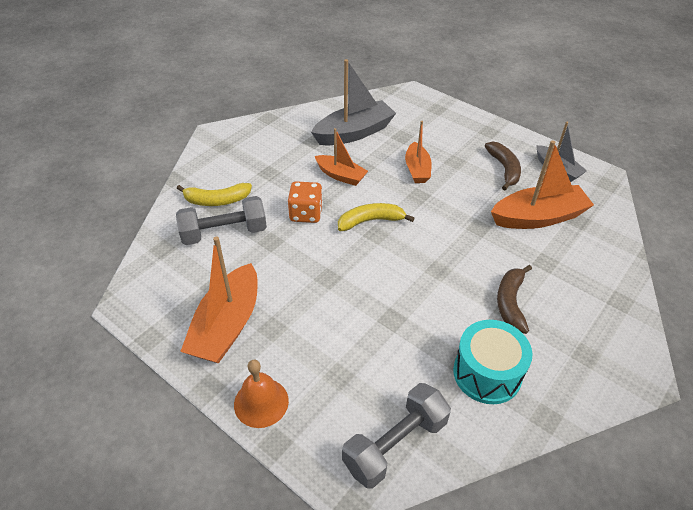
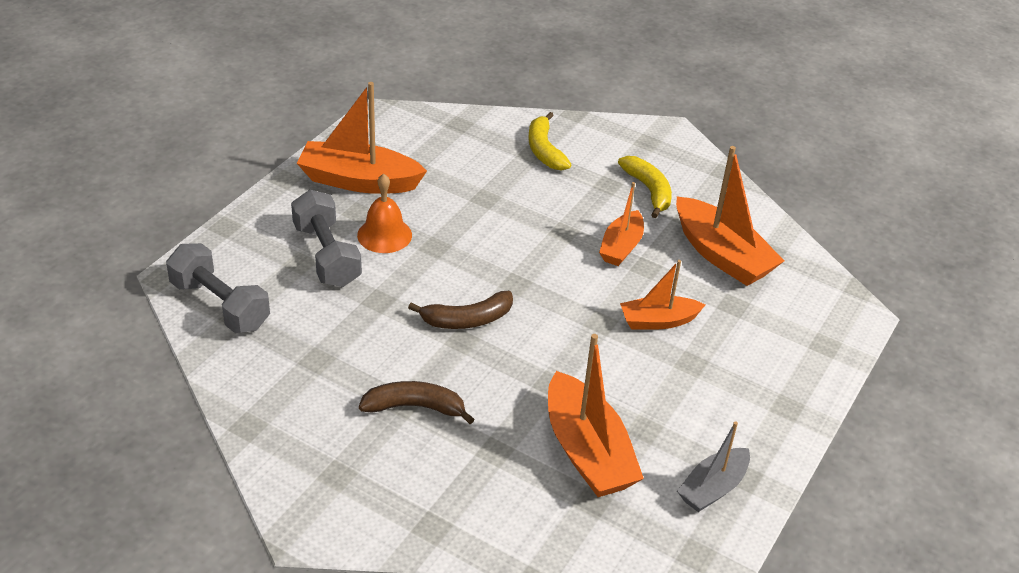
camera: 80 degrees right, 5 degrees down
grey dumbbell [176,196,267,245] -> grey dumbbell moved to [291,190,362,287]
orange bell [234,359,289,428] -> orange bell moved to [357,174,412,253]
orange dice [288,181,323,223] -> none
grey boat [311,59,396,145] -> orange boat [676,146,784,286]
yellow banana [338,203,415,231] -> yellow banana moved to [618,156,672,218]
turquoise drum [453,320,532,404] -> none
brown banana [485,142,521,190] -> brown banana moved to [408,291,513,329]

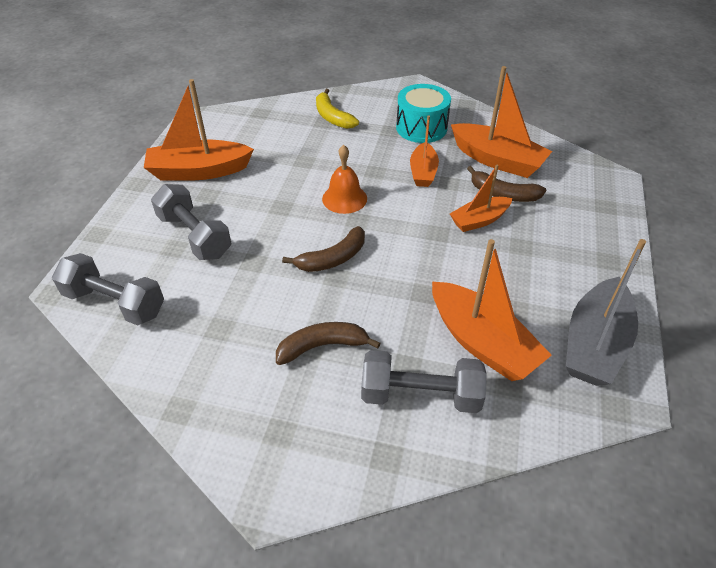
camera: 15 degrees left, 5 degrees up
orange bell [357,174,412,253] -> orange bell moved to [322,145,367,214]
yellow banana [618,156,672,218] -> turquoise drum [396,84,451,143]
grey boat [677,421,750,512] -> grey boat [566,239,646,386], size x1.65
none -> grey dumbbell [361,350,487,413]
none -> brown banana [467,166,546,202]

